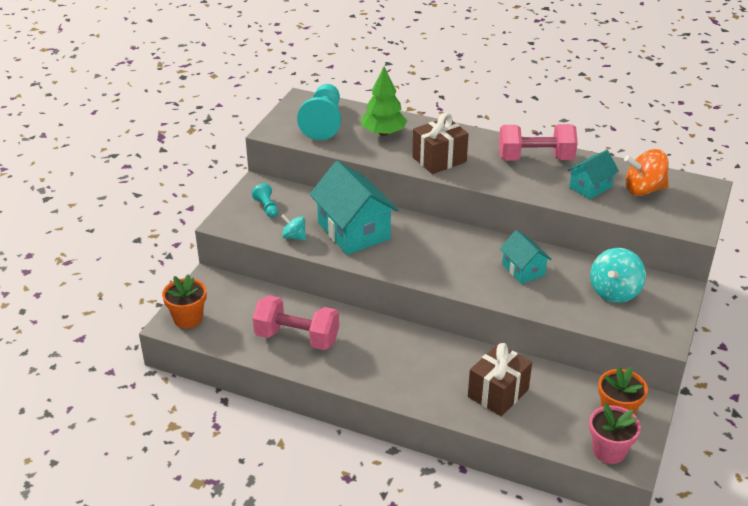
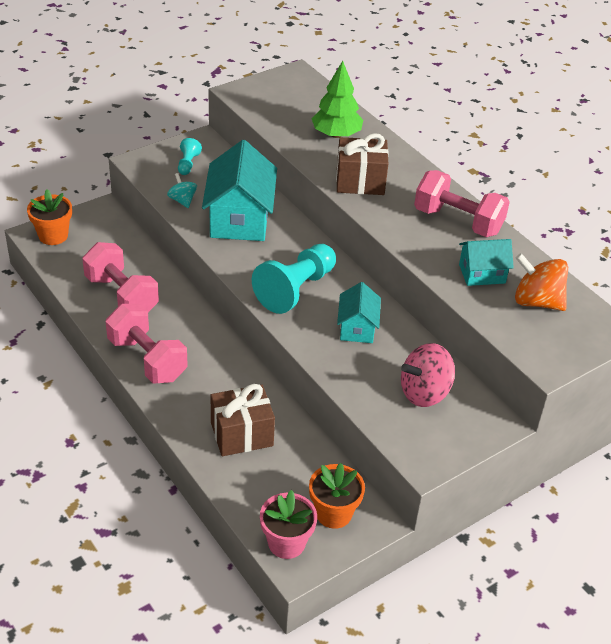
camera: 30 degrees right, 5 degrees up
turquoise pawn [297,84,341,140] -> turquoise pawn moved to [252,244,336,314]
turquoise spinning top [590,248,646,303] -> pink spinning top [401,343,455,407]
none -> pink dumbbell [106,304,188,384]

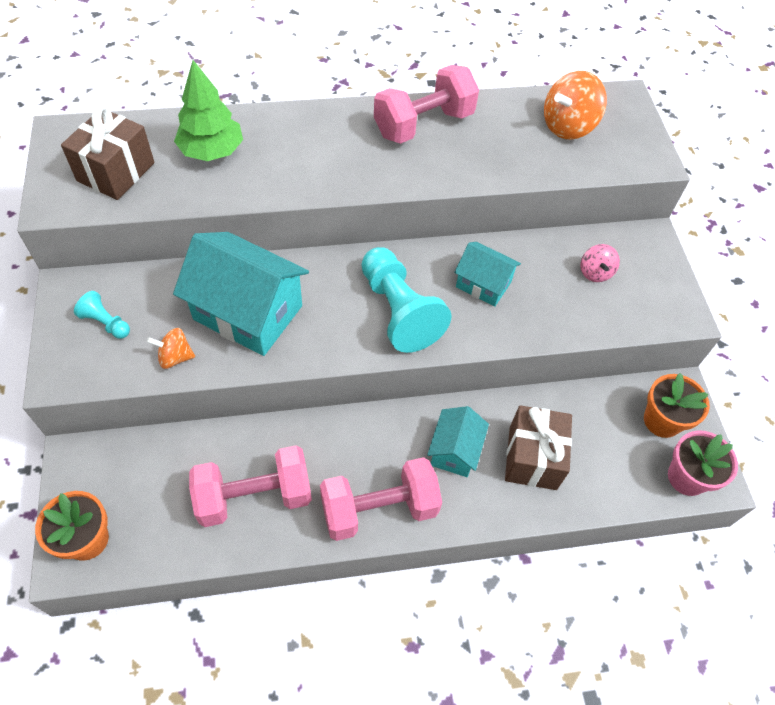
camera: 65 degrees left, 15 degrees up
turquoise spinning top [167,173,197,208] -> orange spinning top [147,328,195,369]
brown gift [336,133,389,195] -> brown gift moved to [61,105,155,200]
pink spinning top [401,343,455,407] -> pink spinning top [581,244,620,282], size x0.58
turquoise house [459,239,514,286] -> turquoise house moved to [427,406,489,477]

